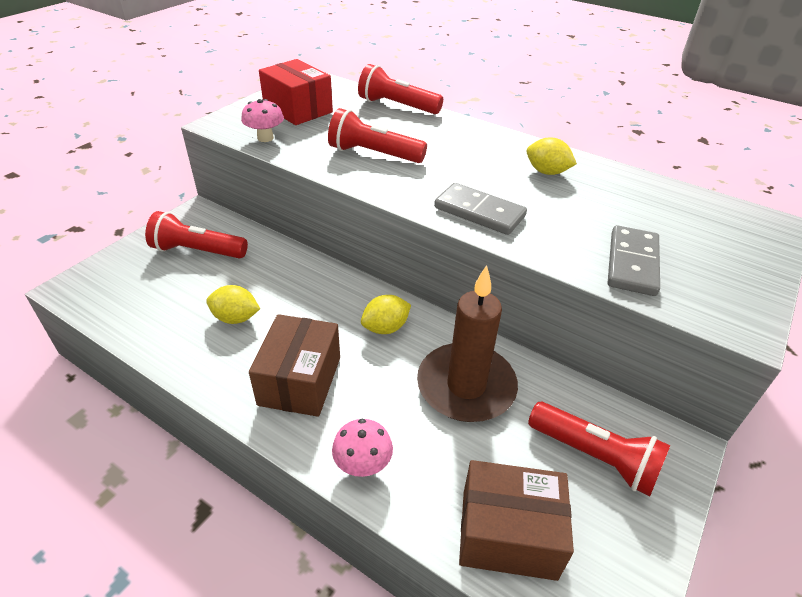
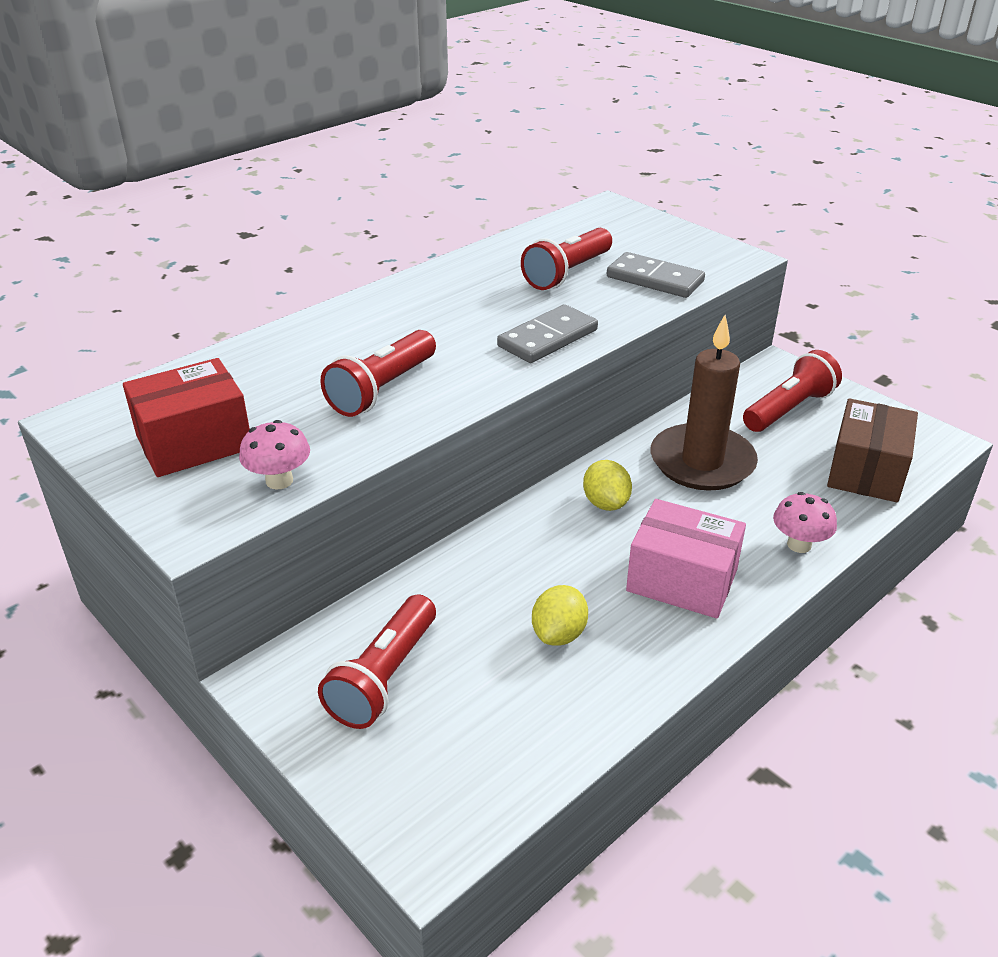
camera: 75 degrees left, 5 degrees down
brown box [249,314,340,417] -> pink box [626,499,746,618]
red flashlight [358,64,443,114] -> red flashlight moved to [521,228,612,290]
yellow lemon [526,137,577,175] -> none

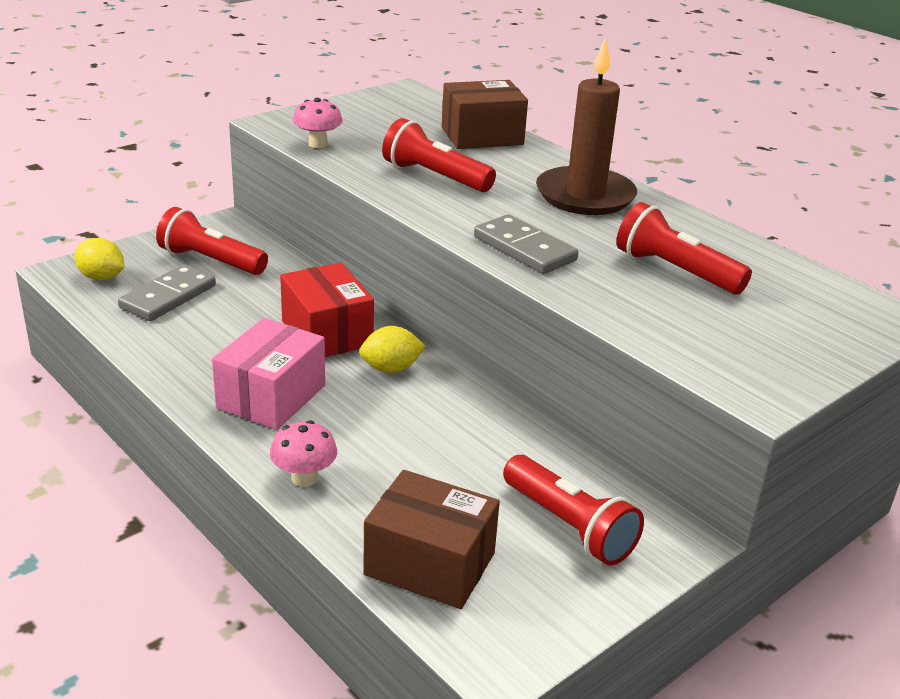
camera: 90 degrees right, 5 degrees down
red box [123,358,250,477] -> red box moved to [280,263,374,357]
yellow lemon [532,585,588,646] -> yellow lemon moved to [74,238,124,280]
grey domino [607,252,705,298] -> grey domino moved to [118,264,216,321]
brown candle [651,315,758,491] -> brown candle moved to [536,38,637,215]
none -> brown box [442,80,528,149]

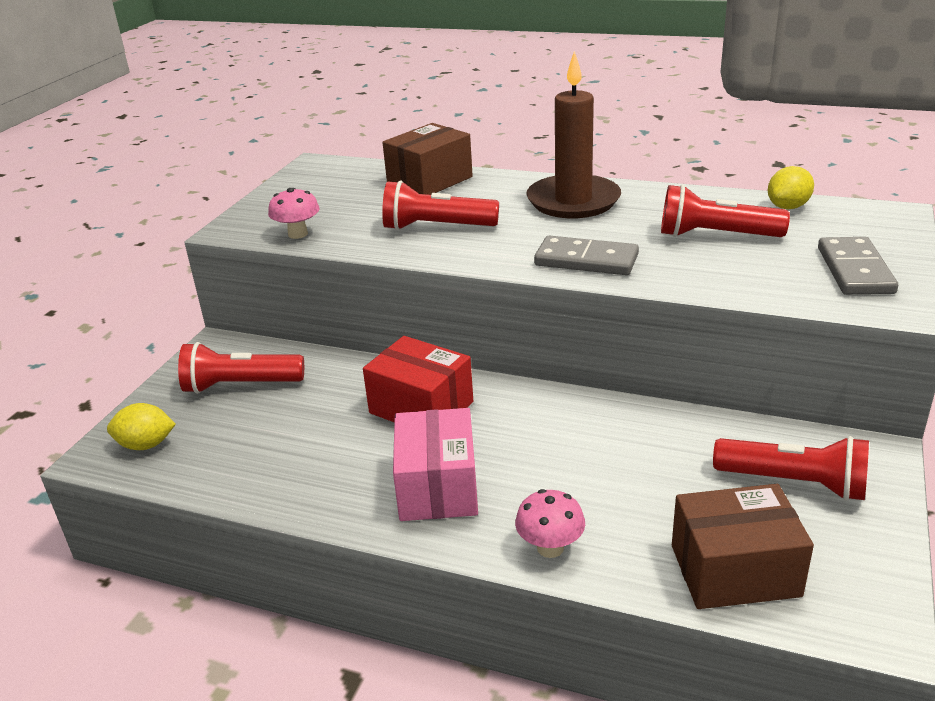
camera: 25 degrees left, 0 degrees up
grey domino [118,264,216,321] -> grey domino moved to [818,237,898,295]
yellow lemon [359,326,426,373] -> yellow lemon moved to [768,166,814,209]

